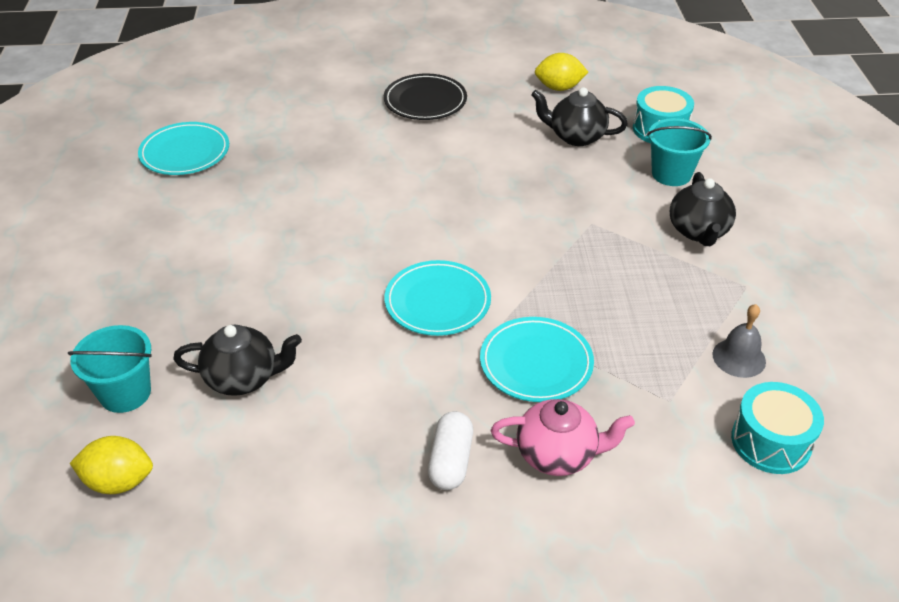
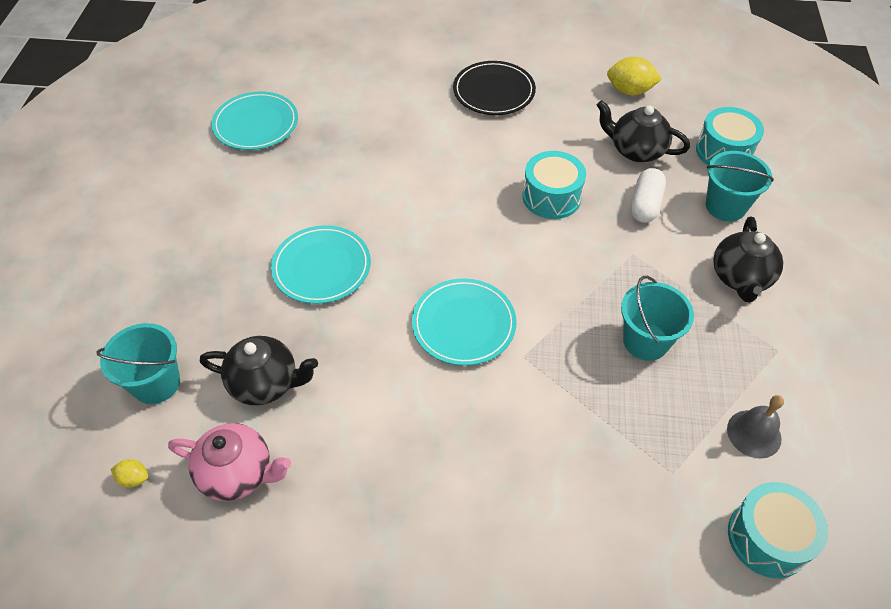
camera: 10 degrees right, 10 degrees up
yellow lemon [70,436,153,494] -> yellow lemon [111,459,148,488], size x0.52
white capsule [428,411,473,490] -> white capsule moved to [630,168,666,223]
turquoise plate [480,317,594,402] -> turquoise plate moved to [271,225,371,304]
pink teapot [491,399,635,476] -> pink teapot moved to [168,423,291,501]
none -> turquoise drum [523,151,586,219]
none -> turquoise bucket [621,276,694,361]

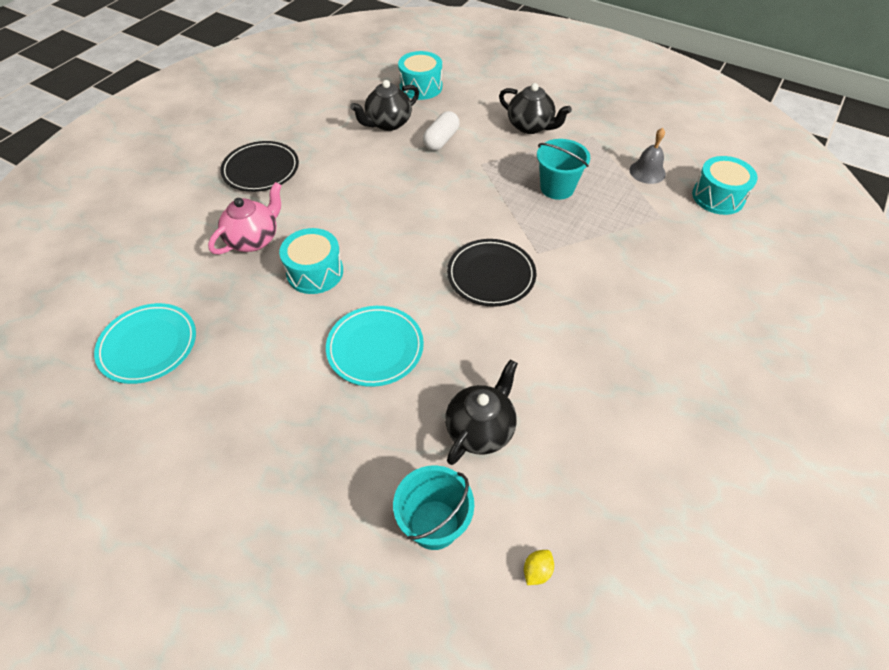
camera: 65 degrees left, 0 degrees up
pink teapot [168,423,291,501] -> pink teapot moved to [208,182,282,255]
turquoise plate [412,278,517,366] -> black plate [447,239,536,307]
turquoise drum [523,151,586,219] -> turquoise drum moved to [279,228,343,294]
yellow lemon [607,56,662,95] -> none
white capsule [630,168,666,223] -> white capsule turned 75 degrees clockwise [423,111,460,151]
turquoise bucket [706,151,774,221] -> none

